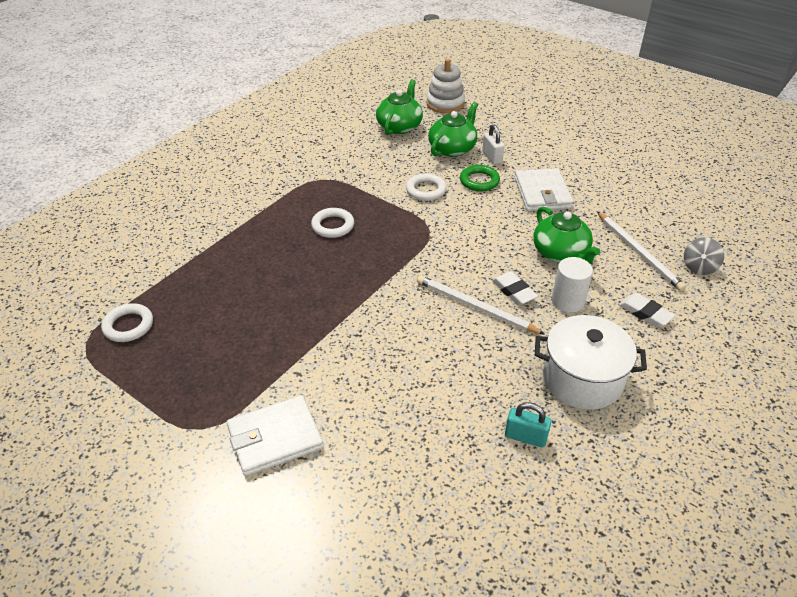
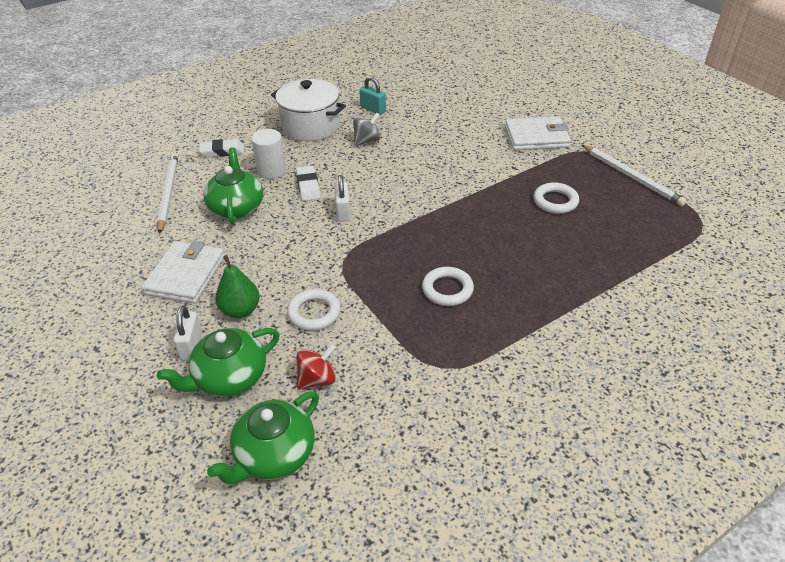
camera: 160 degrees left, 0 degrees up
white ring [101,303,153,342] -> white ring moved to [534,182,579,214]
white pencil [417,275,545,335] -> white pencil moved to [582,145,687,206]
white stacking toy [426,58,465,113] -> none
green ring [460,165,500,192] -> green pear [215,255,260,318]
white eraser [619,293,675,327] -> white eraser turned 75 degrees counterclockwise [199,139,244,157]
grey spinning top [684,237,724,275] -> grey spinning top moved to [353,113,381,146]
none -> red spinning top [296,344,336,390]
none -> white padlock [334,175,351,222]

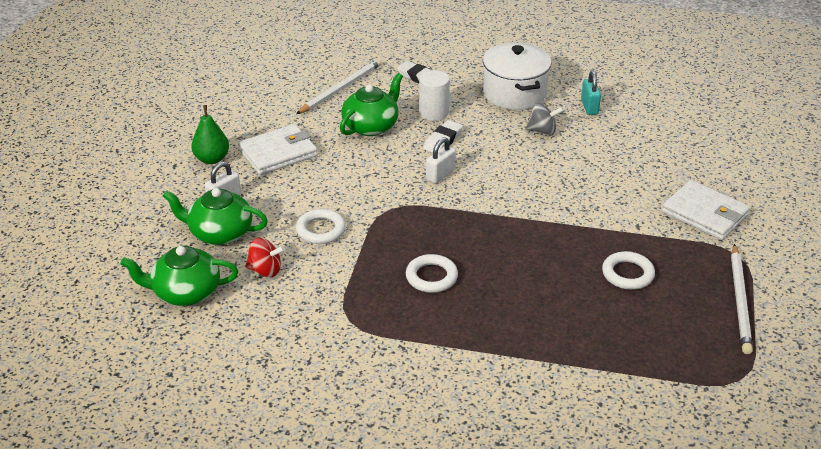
camera: 45 degrees right, 5 degrees down
green pear [215,255,260,318] -> green pear moved to [191,105,229,164]

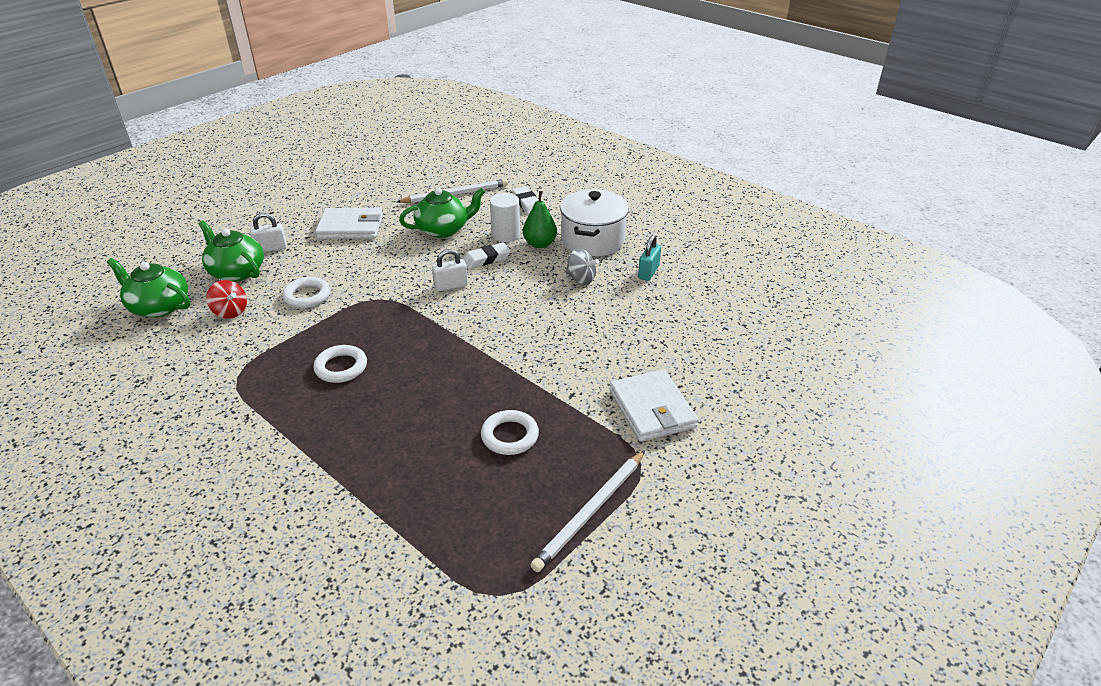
camera: 30 degrees right, 0 degrees up
green pear [191,105,229,164] -> green pear moved to [523,191,557,248]

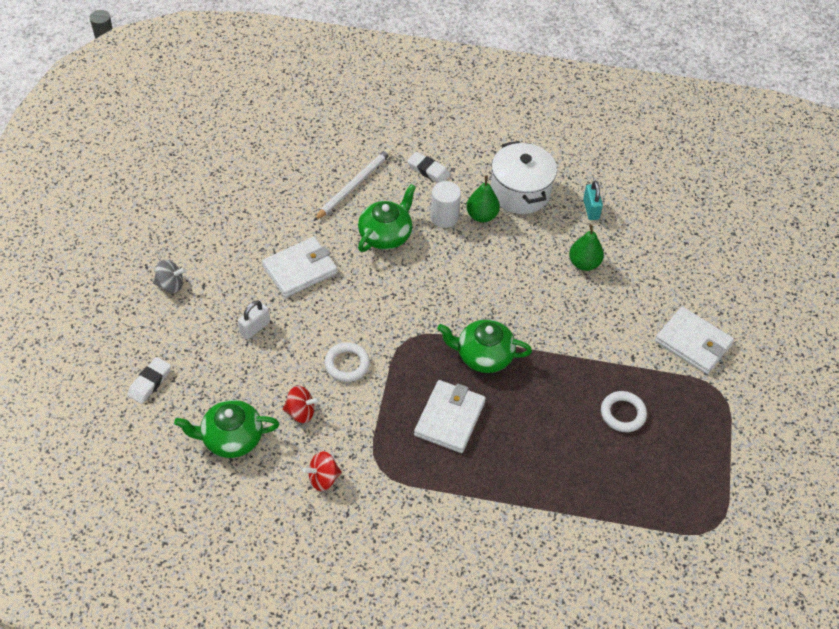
camera: 35 degrees left, 15 degrees up
green teapot [198,220,264,282] -> green teapot moved to [437,320,532,373]
white ring [313,345,367,383] -> white wallet [414,380,486,453]
white padlock [432,249,468,291] -> none
white eraser [463,242,511,269] -> white eraser moved to [127,357,171,404]
white pencil [531,450,645,572] -> none
grey spinning top [566,249,599,285] -> grey spinning top moved to [153,260,186,293]
none -> red spinning top [302,451,342,491]
none -> green pear [569,224,604,271]

